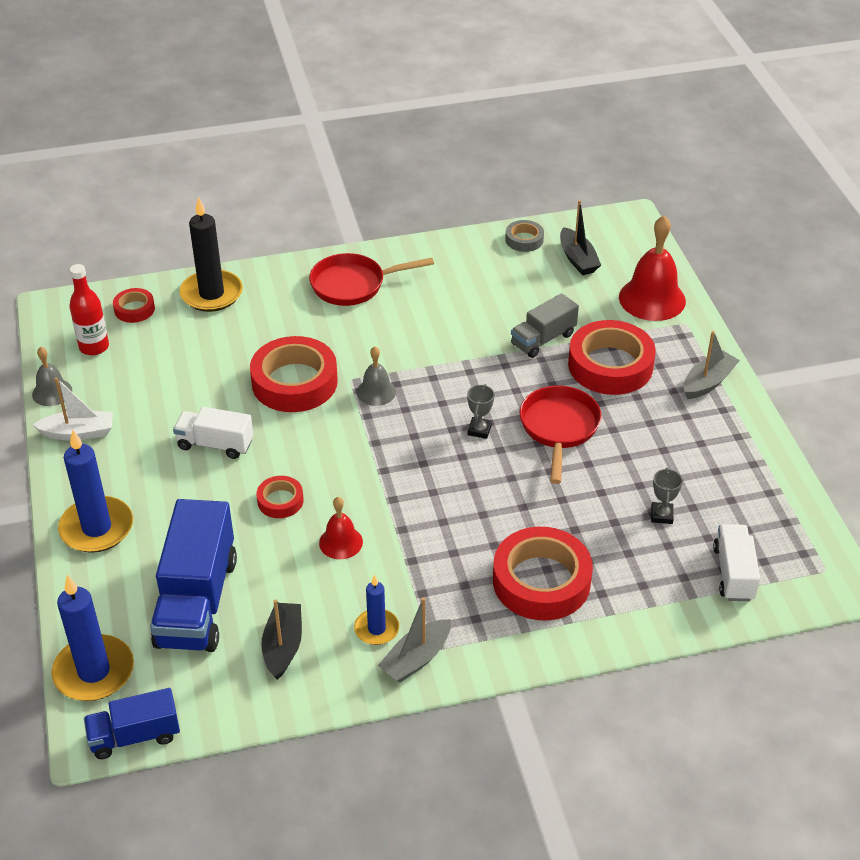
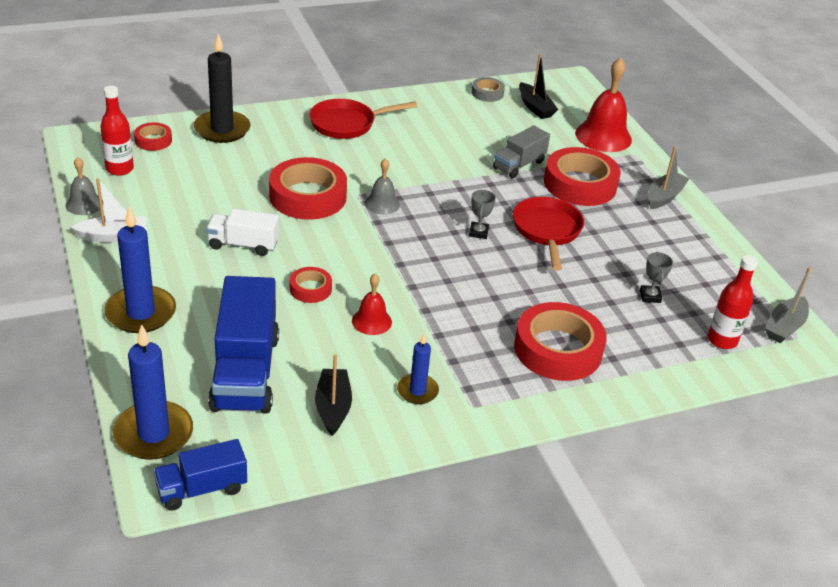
camera: 10 degrees left, 5 degrees down
grey boat [378,597,451,683] -> grey boat moved to [765,267,811,343]
white truck [713,524,760,601] -> red bottle [708,255,758,349]

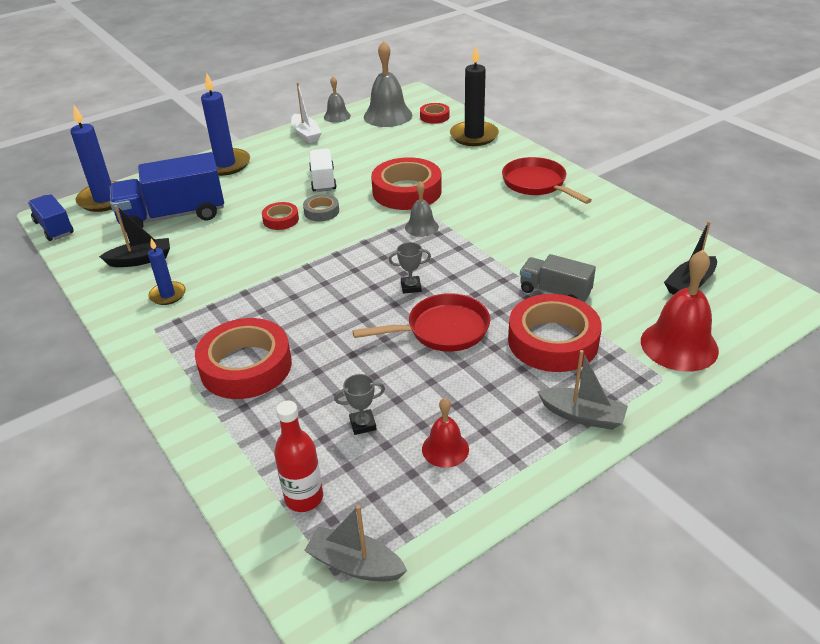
camera: 80 degrees right, 0 degrees up
red bottle [100,86,134,176] -> grey bell [364,41,412,127]
red bell [352,274,392,335] -> red bell moved to [422,398,469,468]
grey tape [471,77,505,102] -> grey tape moved to [303,194,339,221]

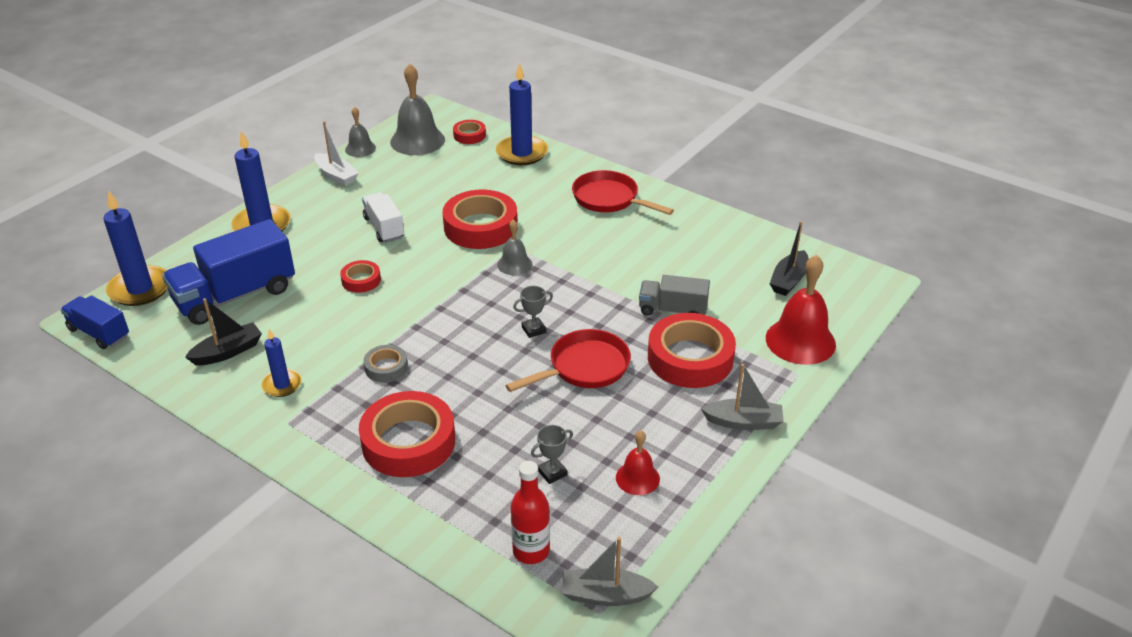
camera: 20 degrees left, 0 degrees up
grey tape [303,194,339,221] -> grey tape moved to [363,345,408,382]
black candle [450,46,499,146] -> blue candle [496,63,548,165]

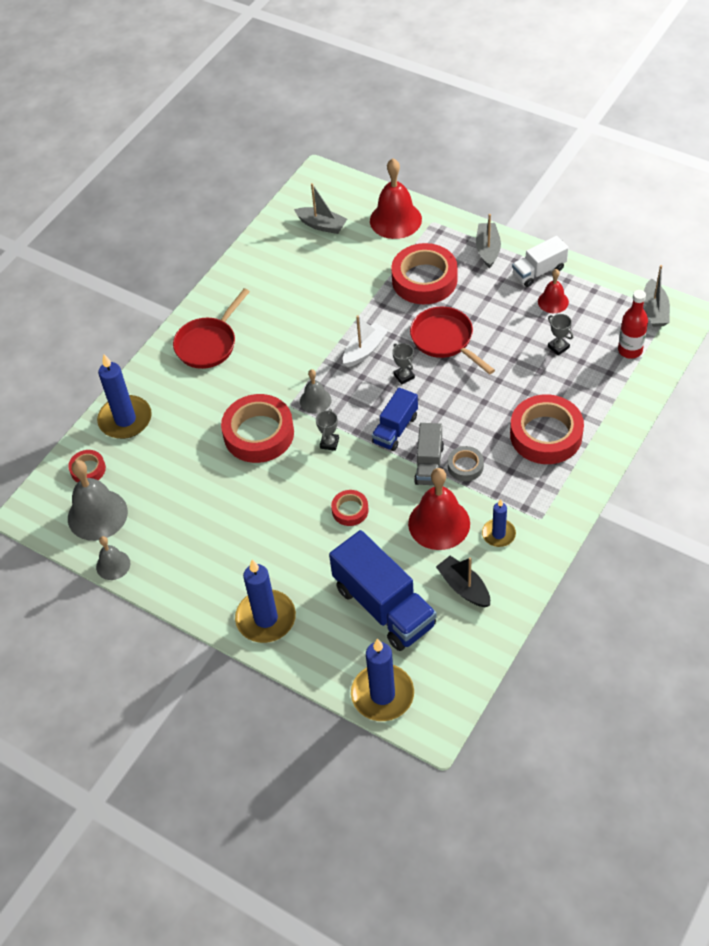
camera: 90 degrees left, 15 degrees up
blue truck [60,295,129,349] -> blue truck moved to [372,387,418,451]
white boat [314,121,359,186] -> white boat moved to [343,315,388,367]
white truck [362,192,404,243] -> white truck moved to [512,236,569,287]
grey truck [639,275,710,316] -> grey truck moved to [414,423,444,485]
black boat [770,221,809,296] -> grey boat [294,183,347,234]
none -> grey trophy [316,409,339,451]
none -> red bell [408,468,470,550]

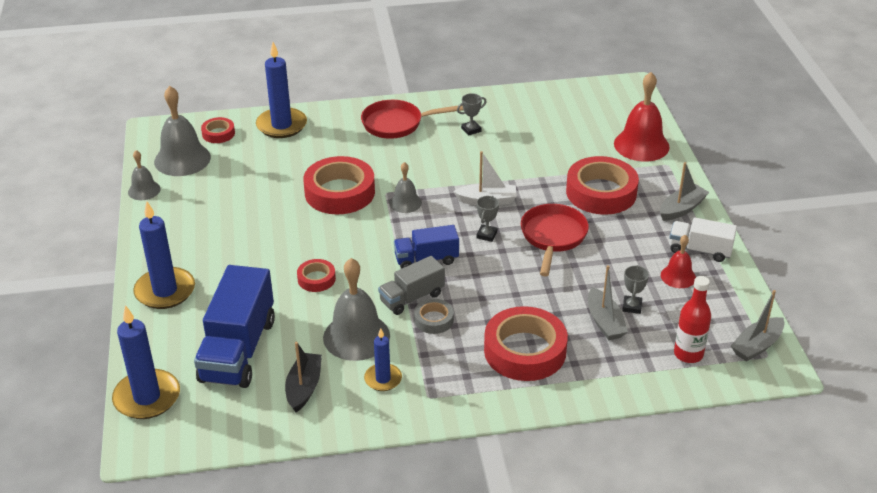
camera: 45 degrees right, 15 degrees down
grey boat [294,183,347,234] -> grey boat moved to [588,265,628,340]
grey trophy [316,409,339,451] -> grey trophy moved to [457,93,486,136]
red bell [408,468,470,550] -> grey bell [323,258,390,361]

